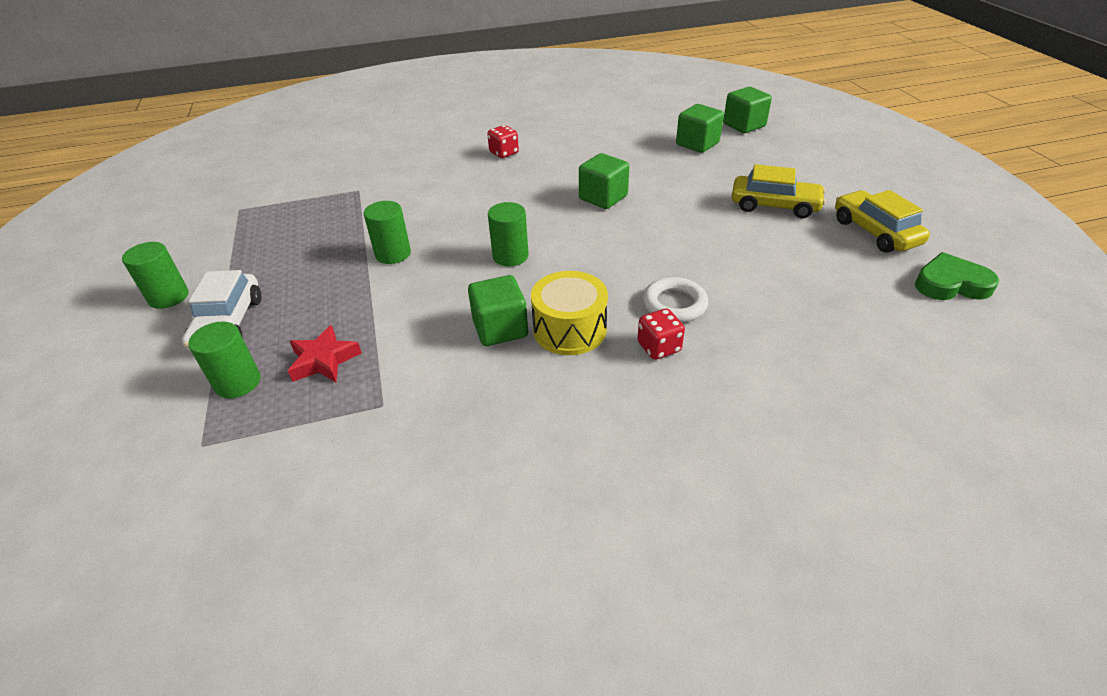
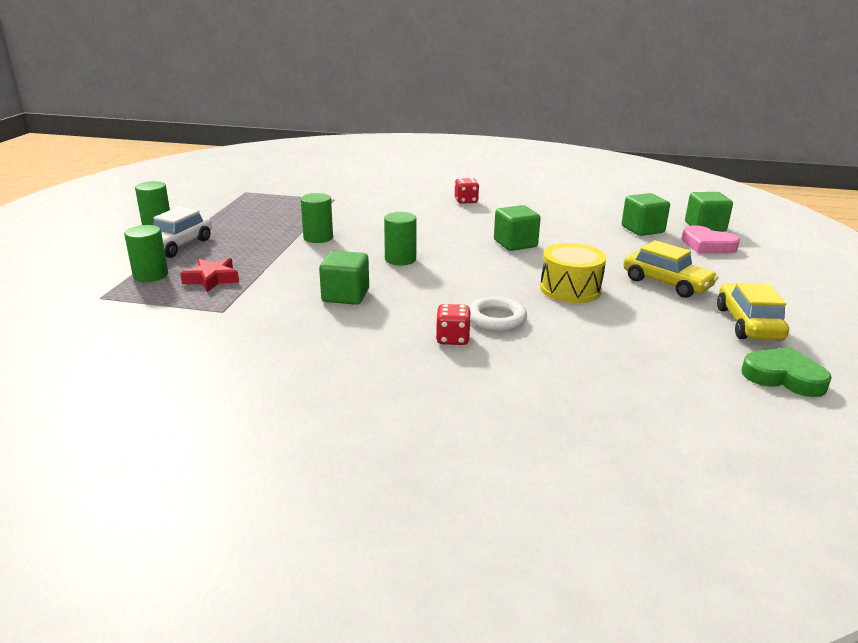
camera: 25 degrees right, 15 degrees down
yellow drum [531,271,608,355] -> yellow drum moved to [540,243,606,303]
none -> pink heart [682,225,740,254]

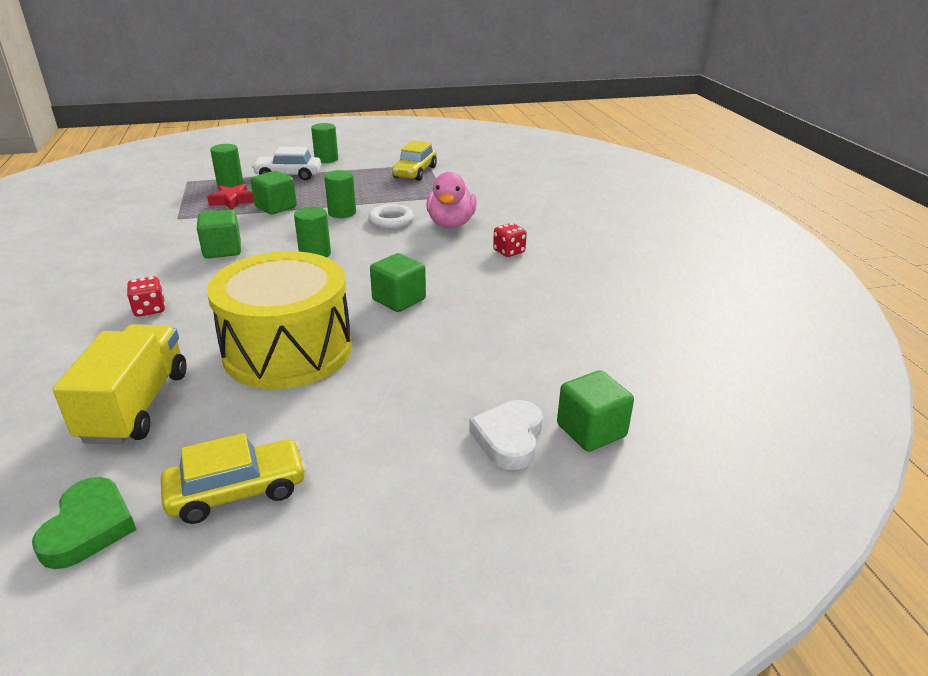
camera: 65 degrees right, 5 degrees up
white ring [469,297,527,332] -> white ring moved to [368,204,414,229]
yellow drum [540,243,606,303] -> yellow drum [207,251,352,389], size x1.81
green cube [622,193,670,236] -> green cube moved to [251,171,297,214]
yellow car [623,240,719,298] -> yellow car moved to [392,140,437,181]
pink heart [682,225,740,254] -> white heart [469,400,543,470]
none -> yellow truck [52,324,187,445]
none -> pink duck [426,172,477,228]

